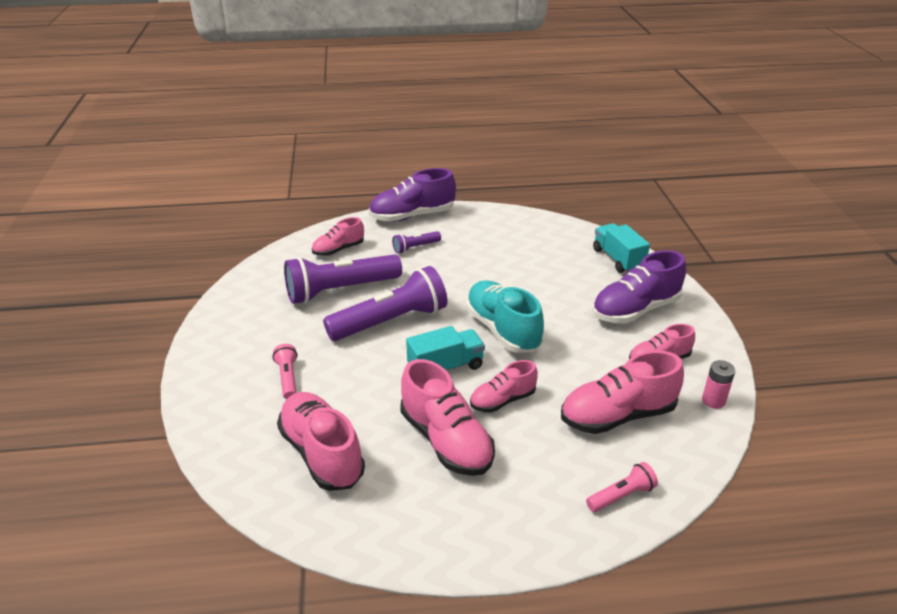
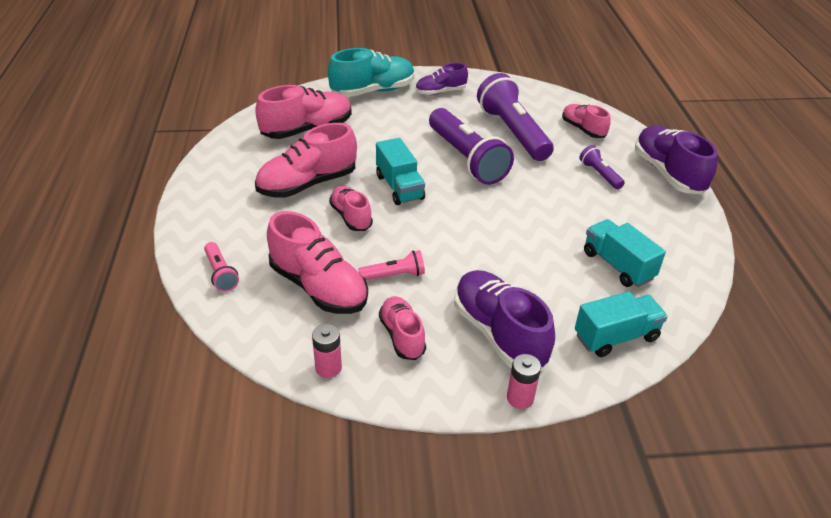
camera: 90 degrees right, 5 degrees up
pink flashlight [272,344,297,399] -> pink flashlight moved to [359,250,425,280]
turquoise shoe [466,280,544,353] -> turquoise shoe moved to [328,48,415,97]
pink shoe [561,351,684,434] -> pink shoe turned 150 degrees clockwise [267,211,368,314]
none -> purple shoe [415,63,468,95]
none -> pink battery [507,354,541,409]
none -> turquoise truck [584,219,666,287]

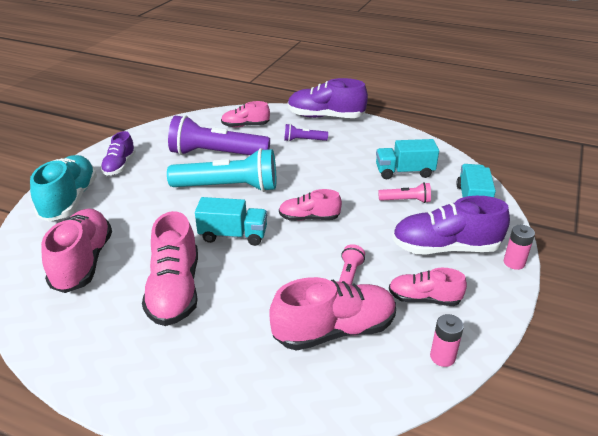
camera: 60 degrees left, 5 degrees down
pink flashlight [204,242,239,292] -> pink flashlight moved to [378,182,431,203]
pink shoe [329,185,373,231] -> pink shoe moved to [279,189,342,221]
purple flashlight [429,108,514,185] -> turquoise flashlight [167,148,276,192]

